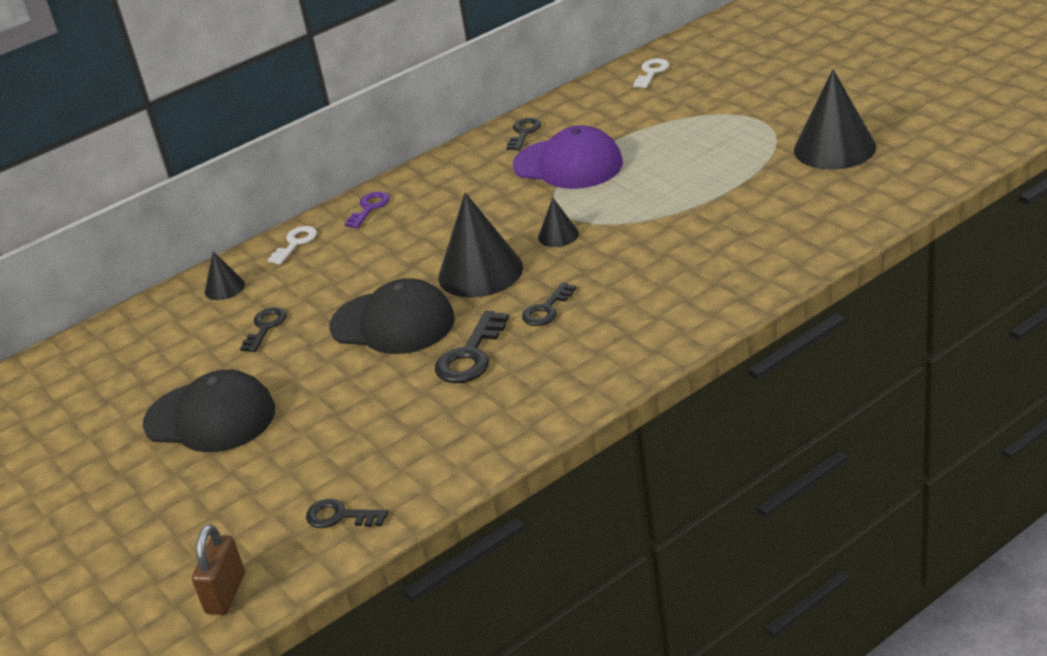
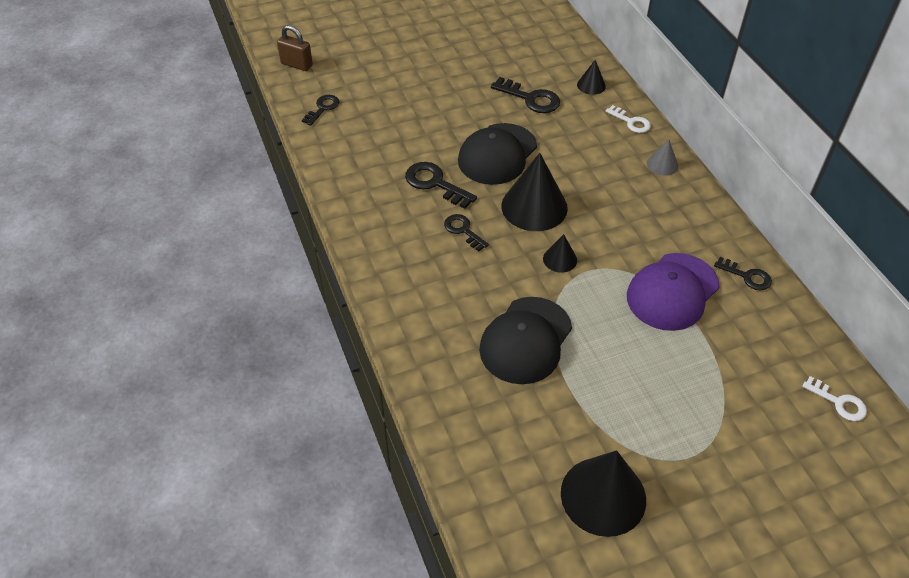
camera: 100 degrees right, 15 degrees up
black cap [143,370,275,452] -> black cap moved to [479,297,572,384]
black key [240,307,287,352] -> black key [491,77,560,113], size x1.52
purple key [345,192,390,228] -> grey cone [647,139,678,176]

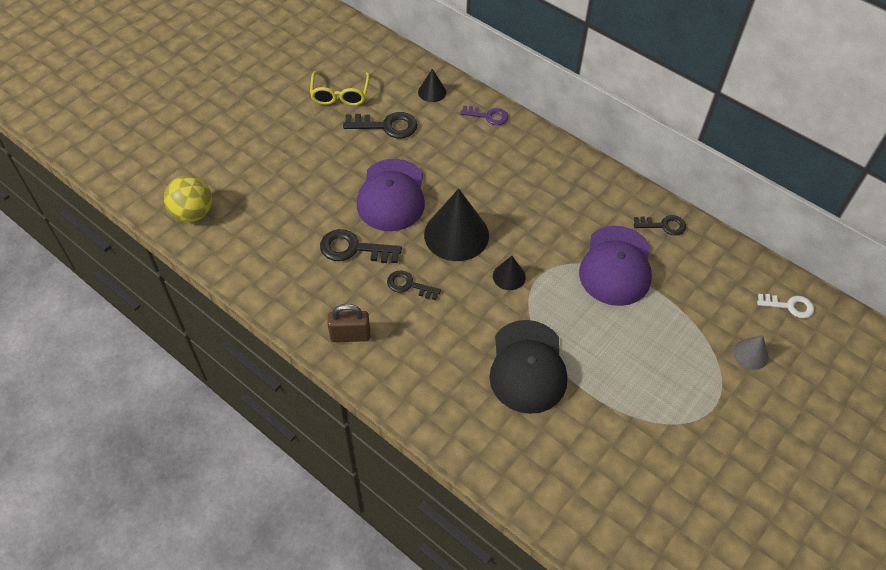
camera: 30 degrees left, 5 degrees up
brown padlock [277,25,313,71] -> brown padlock moved to [327,304,370,342]
black key [302,95,339,126] -> yellow ball [164,176,212,222]
black cap [458,123,537,185] -> purple cap [357,159,425,231]
black cone [561,450,646,537] -> none
white key [605,105,651,133] -> purple key [460,106,508,125]
grey cone [647,139,678,176] -> grey cone moved to [733,335,768,370]
none -> yellow glasses [310,71,370,106]

